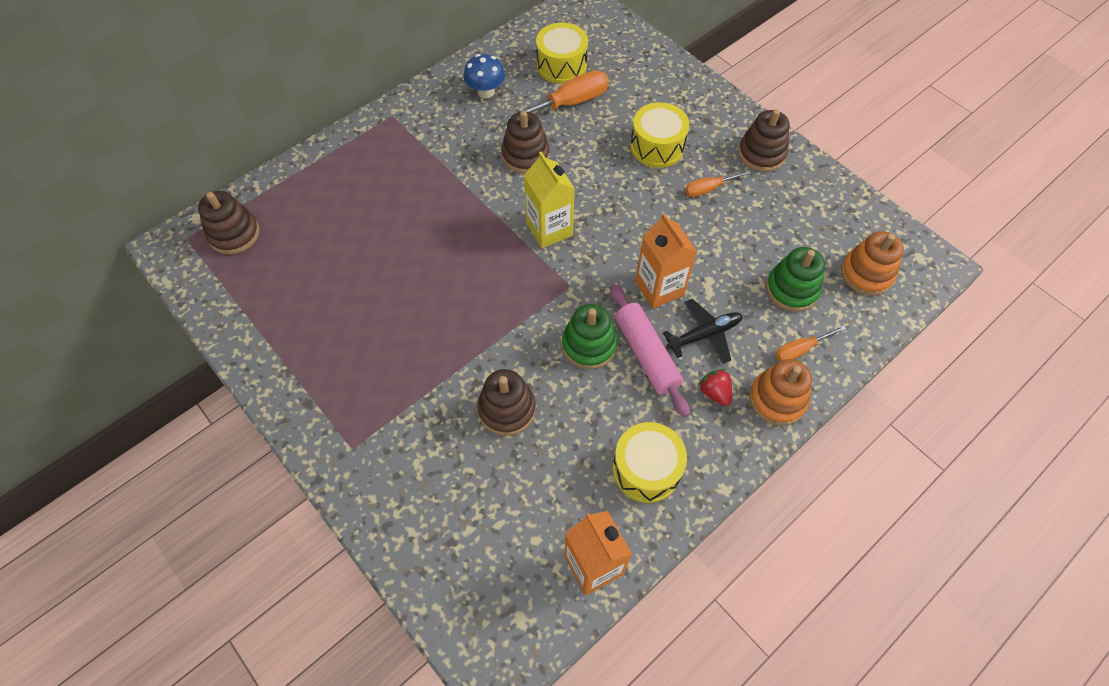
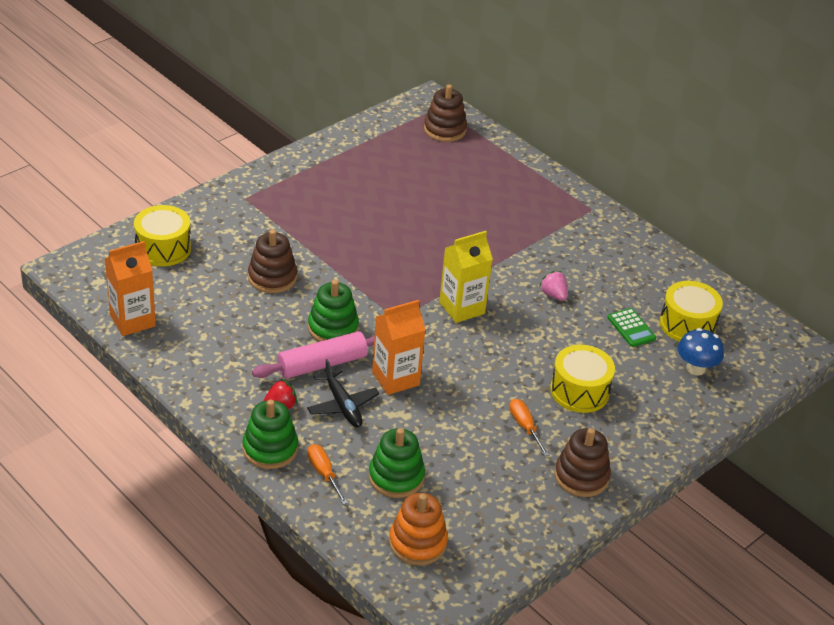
camera: 85 degrees right, 20 degrees down
blue mushroom [464,54,505,98] -> blue mushroom moved to [678,328,724,375]
brown stacking toy [501,111,550,174] -> pink strawberry [539,271,568,301]
orange screwdriver [502,70,609,124] -> green calculator [607,308,656,347]
yellow drum [613,422,687,503] -> yellow drum moved to [134,205,191,266]
orange stacking toy [749,359,812,426] -> green stacking toy [243,400,298,469]

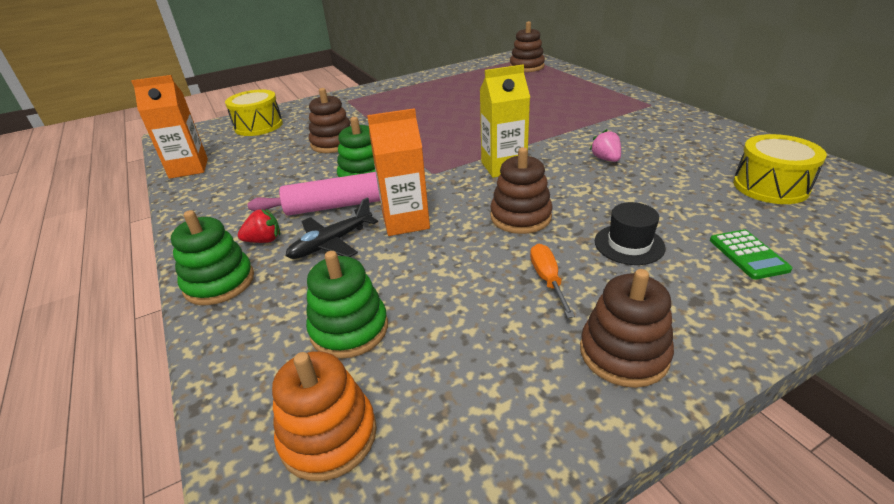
camera: 20 degrees right, 5 degrees down
black plane [307,359,380,427] -> black plane turned 60 degrees clockwise [285,197,378,259]
orange screwdriver [307,444,348,505] -> none
yellow drum [550,345,615,413] -> black hat [595,202,666,265]
green calculator [607,308,656,347] -> green calculator moved to [710,230,792,280]
blue mushroom [678,328,724,375] -> none
none -> brown stacking toy [490,147,553,234]

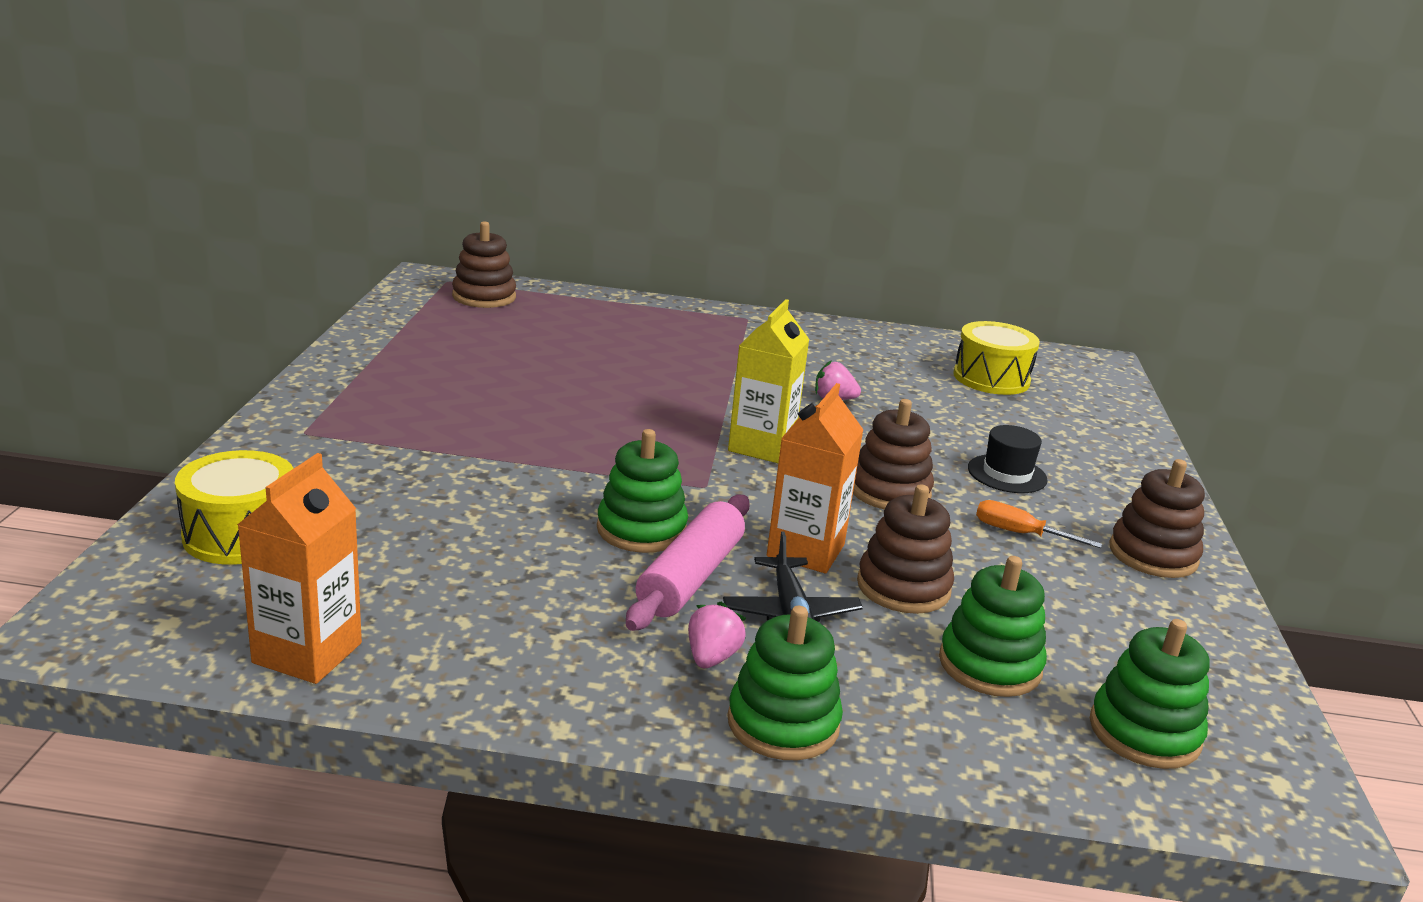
camera: 60 degrees left, 10 degrees down
red strawberry [238,209,280,243] -> pink strawberry [688,602,746,668]
orange stacking toy [272,351,377,481] -> green stacking toy [1090,619,1210,769]
brown stacking toy [309,88,350,153] -> brown stacking toy moved to [857,485,954,614]
green calculator [710,230,792,280] -> none

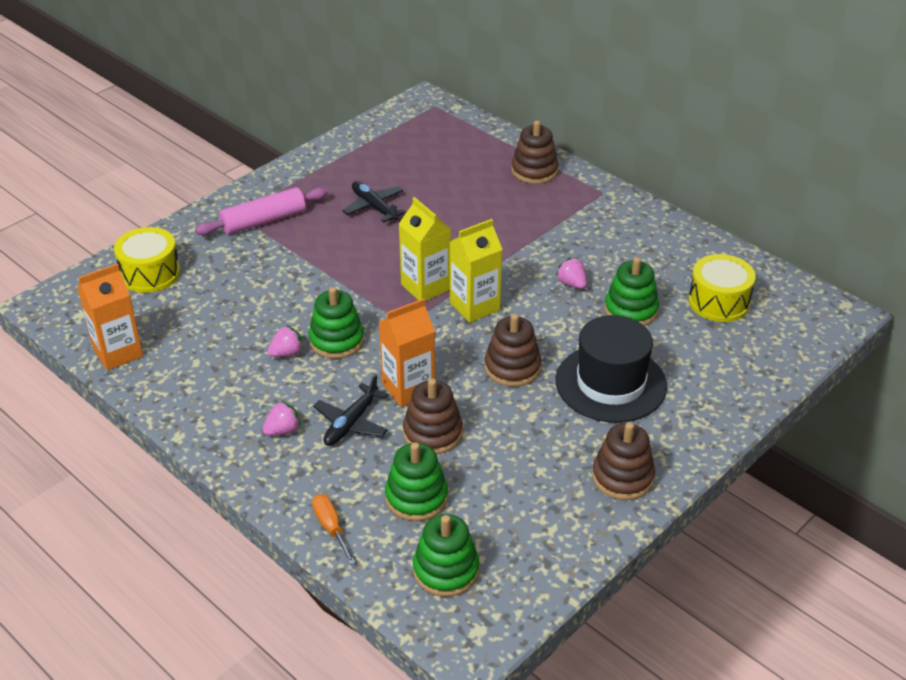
camera: 40 degrees right, 15 degrees up
brown stacking toy [452,221,516,308] -> brown stacking toy moved to [511,121,559,184]
pink rolling pin [626,494,750,631] -> pink rolling pin moved to [195,187,328,235]
green stacking toy [727,606,843,760] -> green stacking toy moved to [604,257,659,326]
black hat [968,425,1047,493] -> black hat [556,315,667,423], size x1.94
orange screwdriver [976,500,1102,548] -> orange screwdriver moved to [312,494,356,565]
none -> pink strawberry [267,325,304,357]
none -> black plane [342,181,406,223]
none -> yellow carton [399,197,451,301]

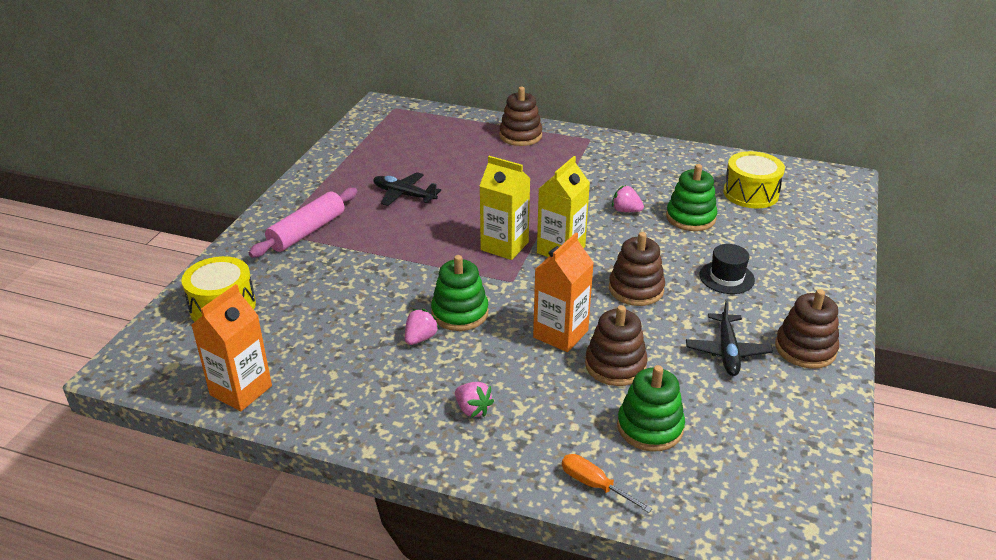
camera: 25 degrees left, 5 degrees down
pink strawberry [262,400,301,436] -> pink strawberry turned 105 degrees clockwise [455,382,494,418]
black plane [313,374,389,446] -> black plane moved to [686,299,773,376]
green stacking toy [413,514,479,597] -> none
black hat [556,315,667,423] -> black hat [699,244,755,294], size x0.52

